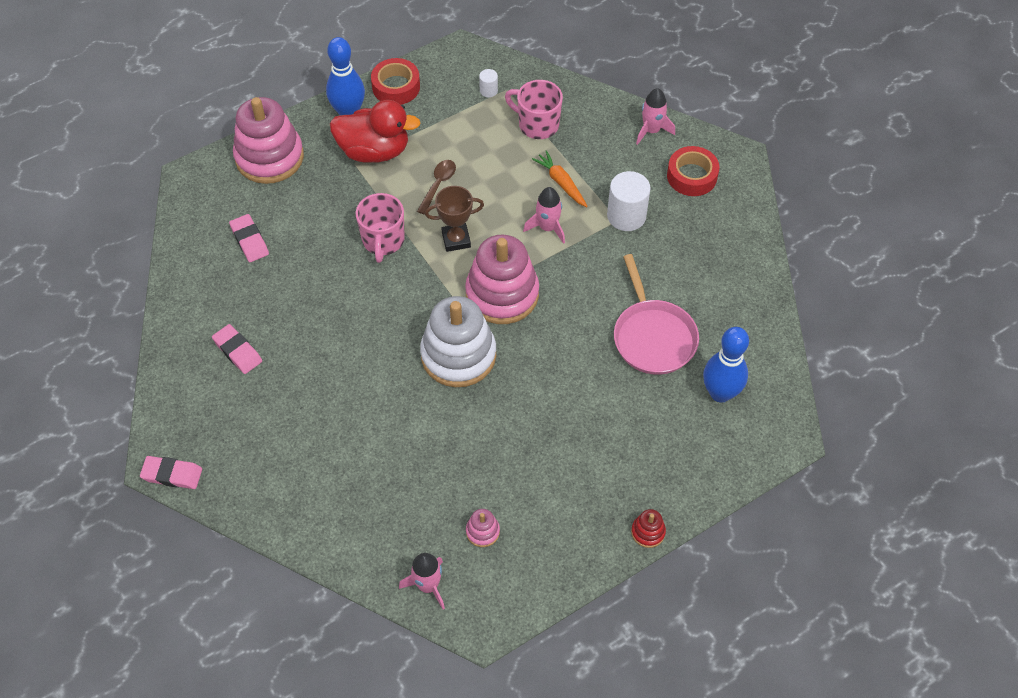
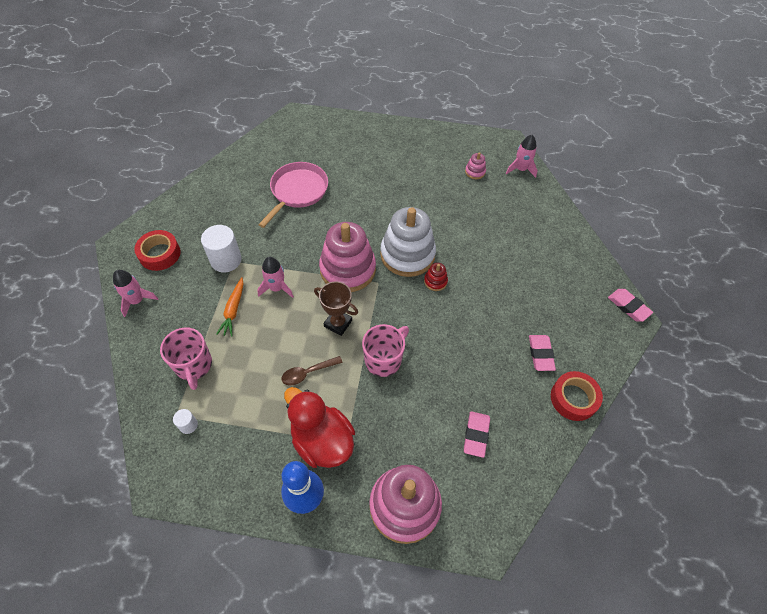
camera: 140 degrees left, 0 degrees up
red tape [371,58,420,105] -> red tape moved to [551,371,603,421]
red stacking toy [631,509,666,548] -> red stacking toy moved to [424,263,448,291]
blue bowling pin [703,327,749,402] -> none

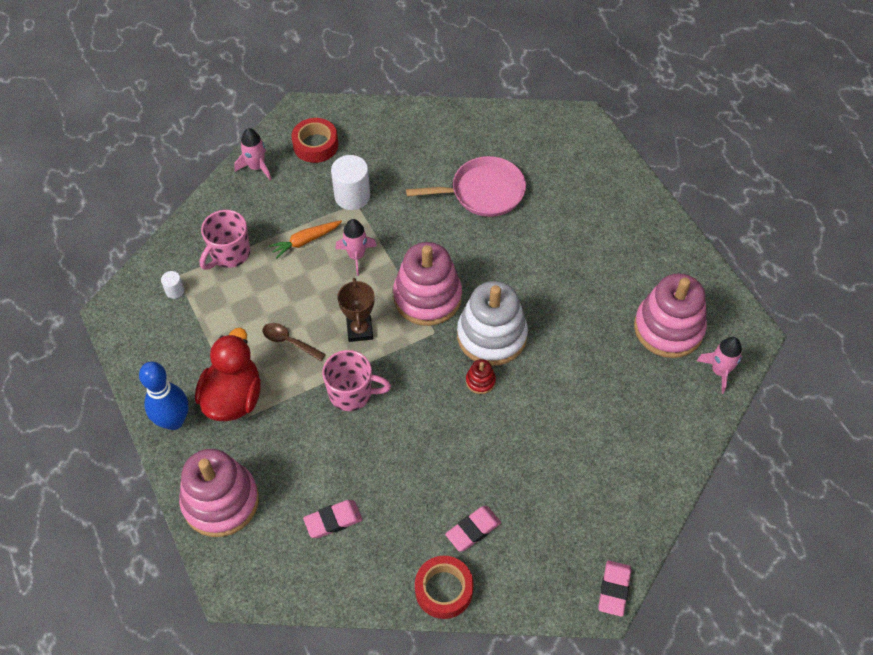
camera: 55 degrees right, 0 degrees up
pink stacking toy [465,152,486,179] -> pink stacking toy [634,273,707,358], size x2.41

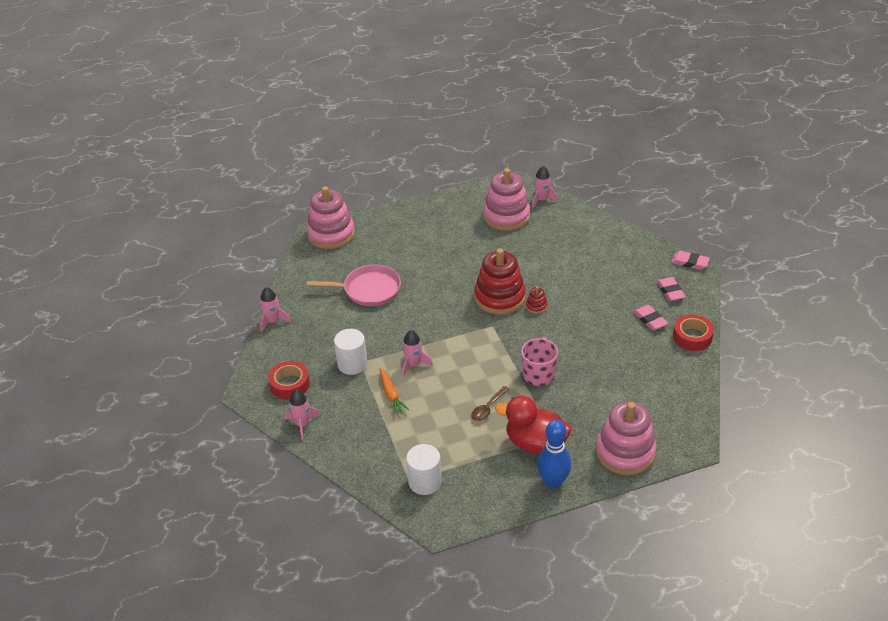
camera: 80 degrees left, 15 degrees down
white cylinder [161,271,184,299] -> white cylinder [406,444,442,495], size x2.02
pink mug [200,210,250,270] -> none
pink eraser [303,500,362,538] -> pink eraser moved to [657,277,686,301]
brown trophy [337,278,374,342] -> none
pink stacking toy [393,242,462,326] -> pink stacking toy moved to [307,186,355,249]
pink pan [406,156,526,217] -> pink pan turned 90 degrees clockwise [307,265,401,306]
white stacking toy [457,281,528,366] -> red stacking toy [474,248,526,315]
none -> pink rocket [260,287,291,332]

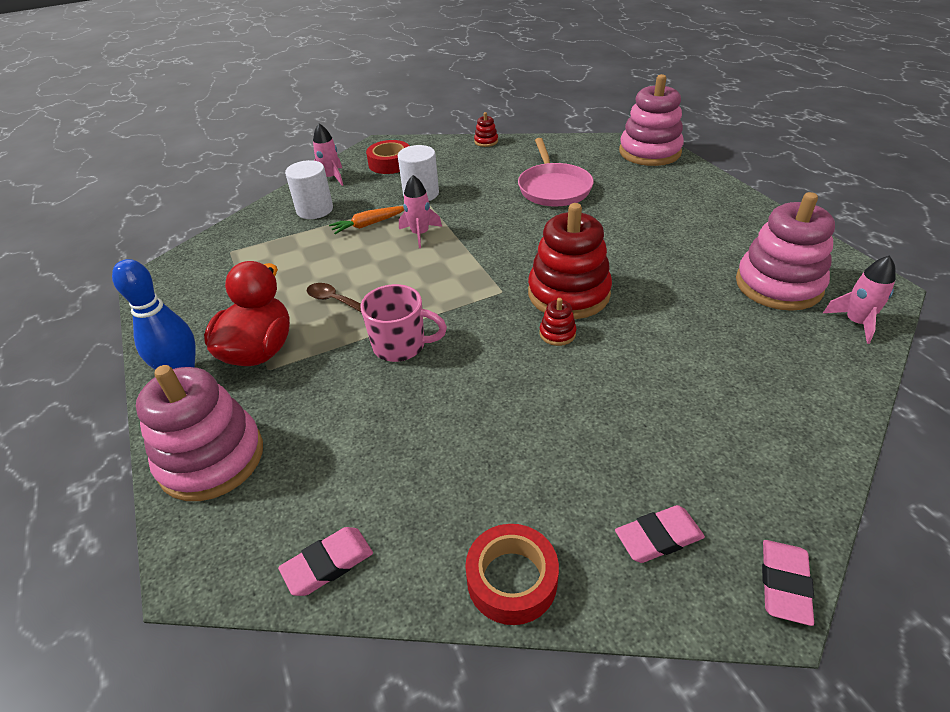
camera: 85 degrees right, 0 degrees up
pink rocket [260,287,291,332] -> red stacking toy [474,112,498,147]
white cylinder [406,444,442,495] -> white cylinder moved to [285,160,333,219]
pink eraser [633,305,668,330] -> pink eraser moved to [278,527,373,596]

